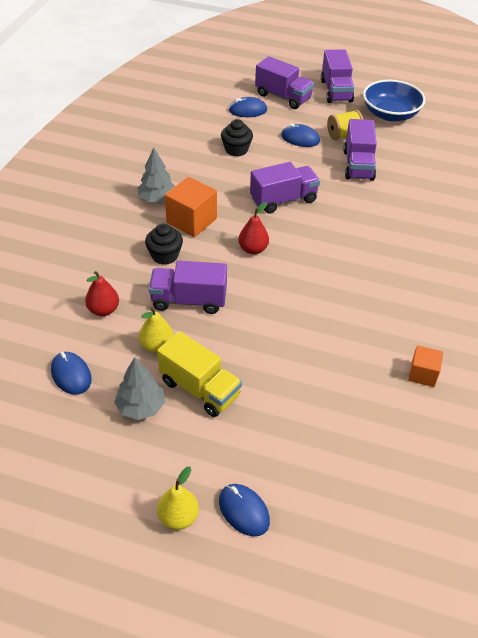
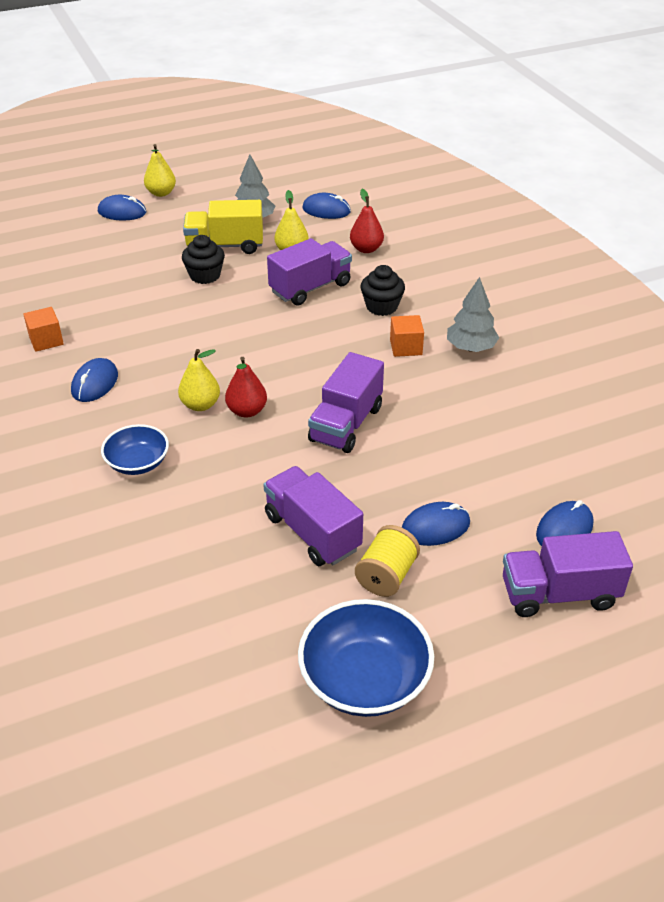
camera: 140 degrees right, 5 degrees down
orange cube [165,177,217,237] -> orange cube [390,315,424,357], size x0.60
black cupcake [221,119,253,157] -> black cupcake moved to [182,235,225,284]
red pear [238,202,269,254] -> red pear moved to [225,357,267,418]
purple truck [321,49,354,103] -> none
none -> blue mouse [71,358,118,402]
none -> blue bowl [101,424,169,475]
none -> yellow pear [178,349,220,411]

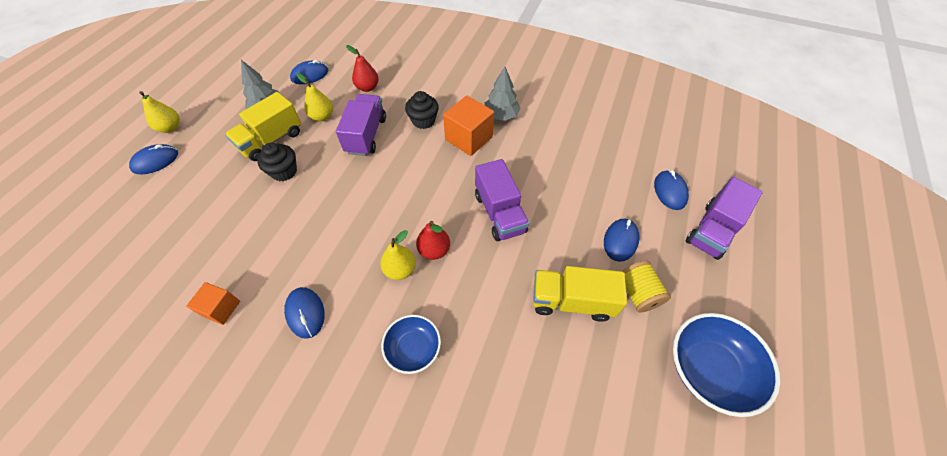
camera: 45 degrees left, 15 degrees up
purple truck [263,466,363,566] -> yellow truck [533,266,627,322]
orange cube [390,315,424,357] -> orange cube [443,96,494,156], size x1.66

